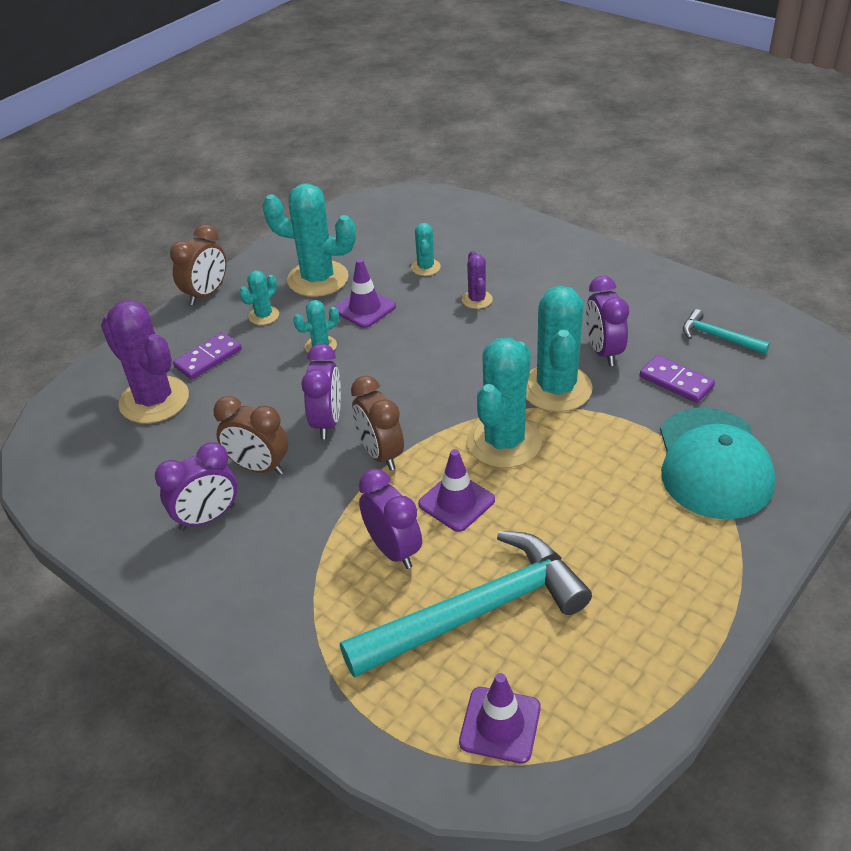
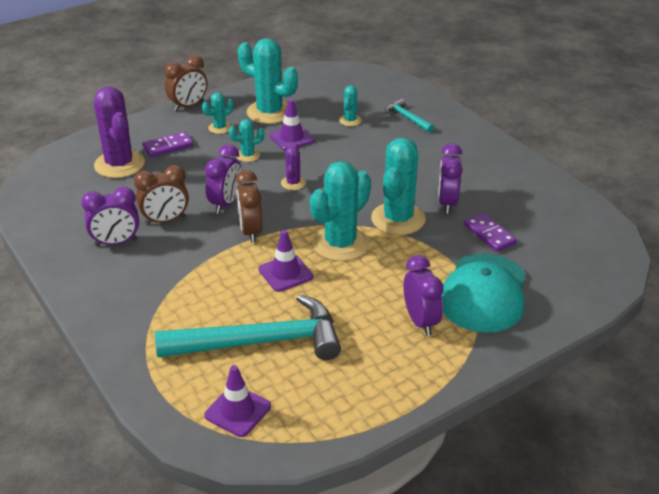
camera: 15 degrees right, 5 degrees down
brown clock [213,396,288,475] -> brown clock turned 60 degrees counterclockwise [134,165,189,225]
purple clock [359,469,422,569] -> purple clock moved to [404,255,444,336]
purple cactus [462,251,493,309] -> purple cactus moved to [281,144,306,190]
turquoise hammer [683,309,770,354] -> turquoise hammer moved to [385,99,434,133]

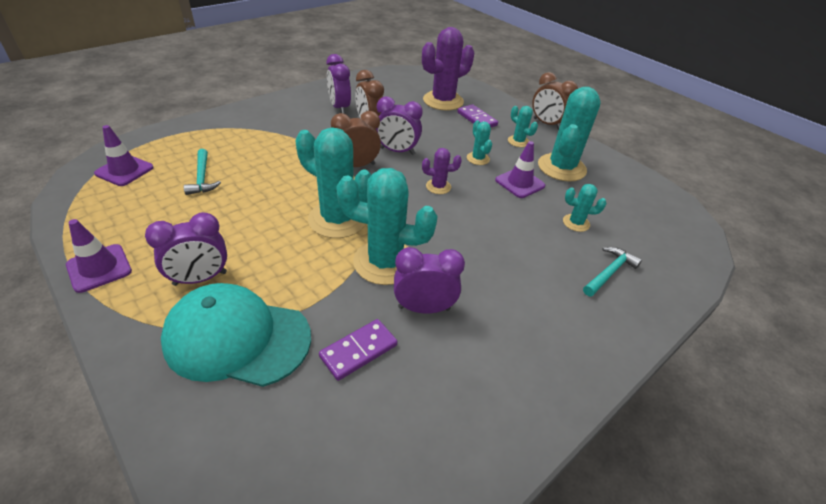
camera: 80 degrees right, 5 degrees up
turquoise hammer [155,294,341,360] -> turquoise hammer [184,149,221,195], size x0.45
purple traffic cone [258,230,313,292] -> purple traffic cone moved to [66,219,132,293]

